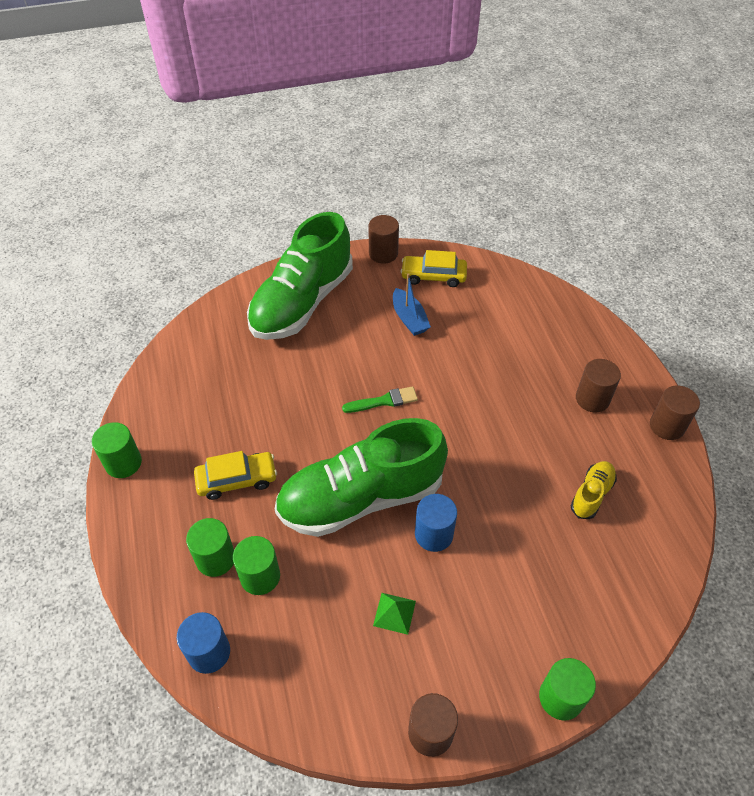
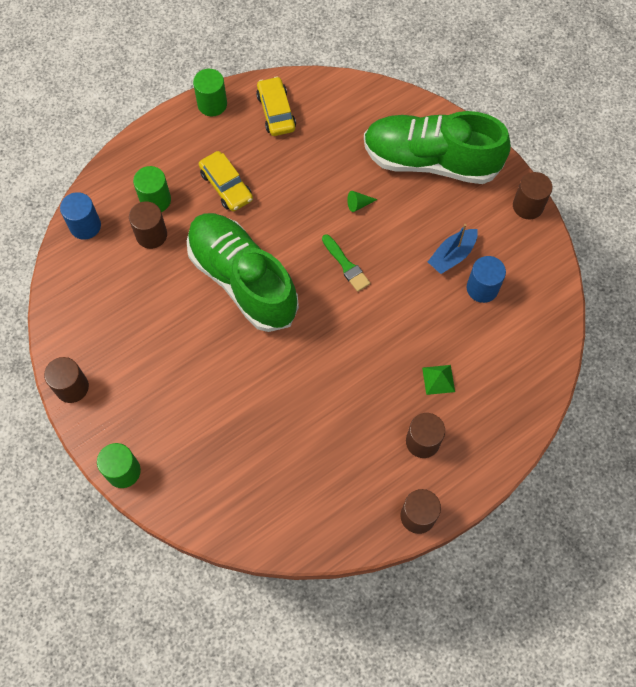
camera: 70 degrees right, 15 degrees up
green cylinder [233,536,280,595] -> brown cylinder [129,202,167,249]
green pyramid [373,593,416,635] -> green pyramid moved to [422,365,455,395]
yellow car [401,250,467,287] -> yellow car moved to [256,76,296,136]
blue cylinder [415,494,457,552] -> blue cylinder moved to [467,256,506,303]
yellow shoe [570,461,617,519] -> none
none -> green cone [347,191,378,212]

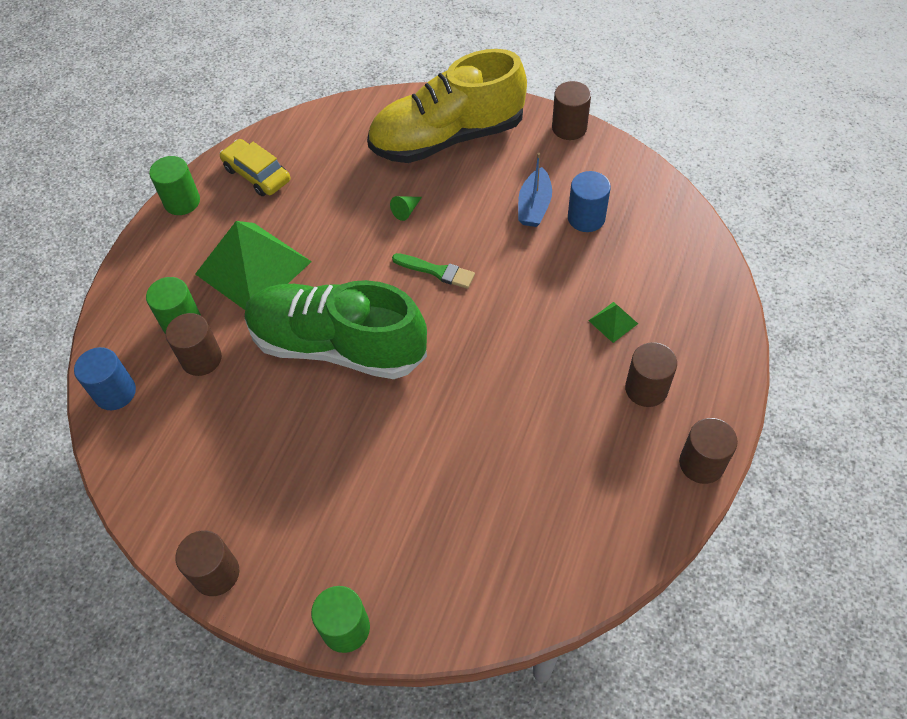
camera: 30 degrees left, 10 degrees down
yellow car [199,151,253,211] -> green pyramid [195,221,312,310]
green shoe [364,111,511,184] -> yellow shoe [367,49,527,163]

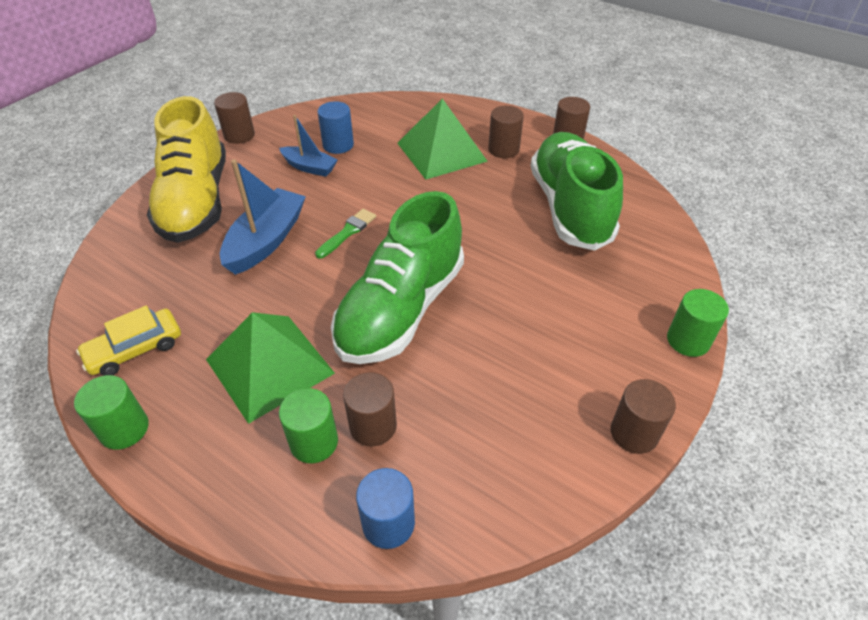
camera: 80 degrees left, 10 degrees down
green cone [390,196,422,221] -> blue boat [220,159,306,275]
green pyramid [588,302,638,343] -> green pyramid [397,98,488,180], size x2.49
none -> green shoe [530,132,623,251]

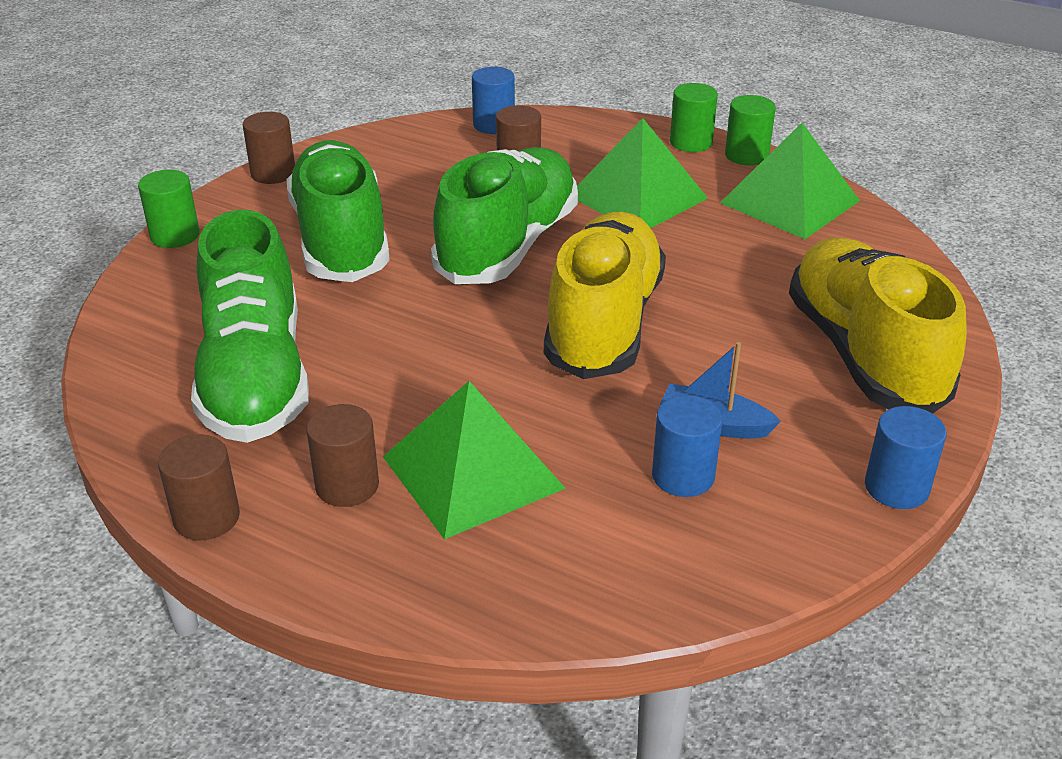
camera: 175 degrees right, 10 degrees down
yellow car [76,306,181,376] -> green pyramid [720,123,860,239]
brown cylinder [214,92,255,144] -> blue cylinder [865,406,946,509]
blue boat [220,159,306,275] -> none
green cylinder [279,388,338,463] -> green cylinder moved to [670,83,718,152]
green brush [315,209,376,258] -> yellow shoe [544,212,666,379]
none -> green shoe [287,140,390,282]

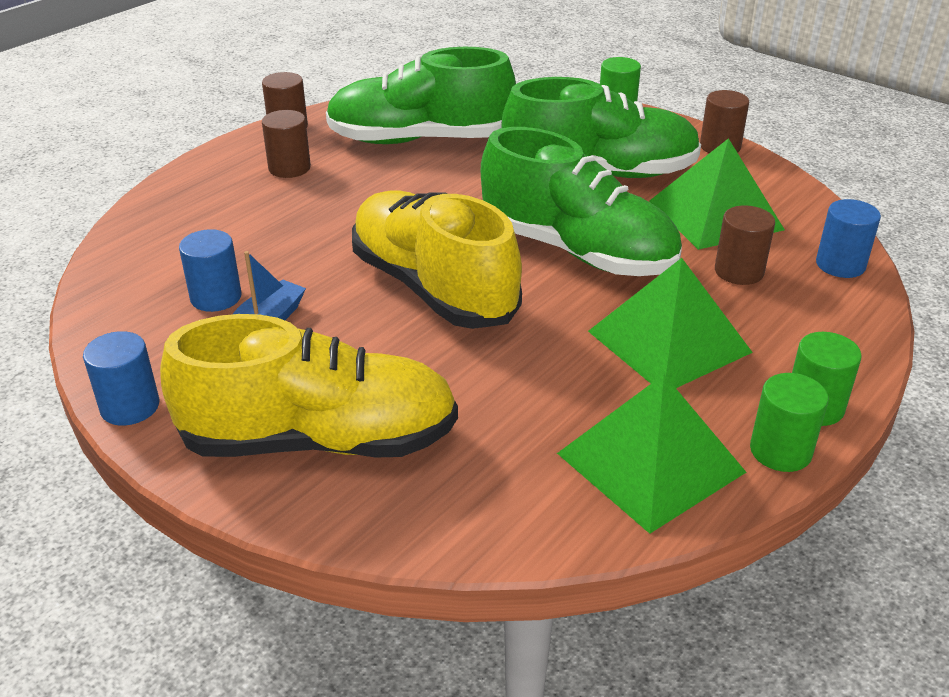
camera: 100 degrees right, 0 degrees up
green pyramid [383,381,566,539] -> green pyramid moved to [649,138,785,250]
yellow shoe [544,212,666,379] -> yellow shoe turned 150 degrees counterclockwise [352,190,522,329]

